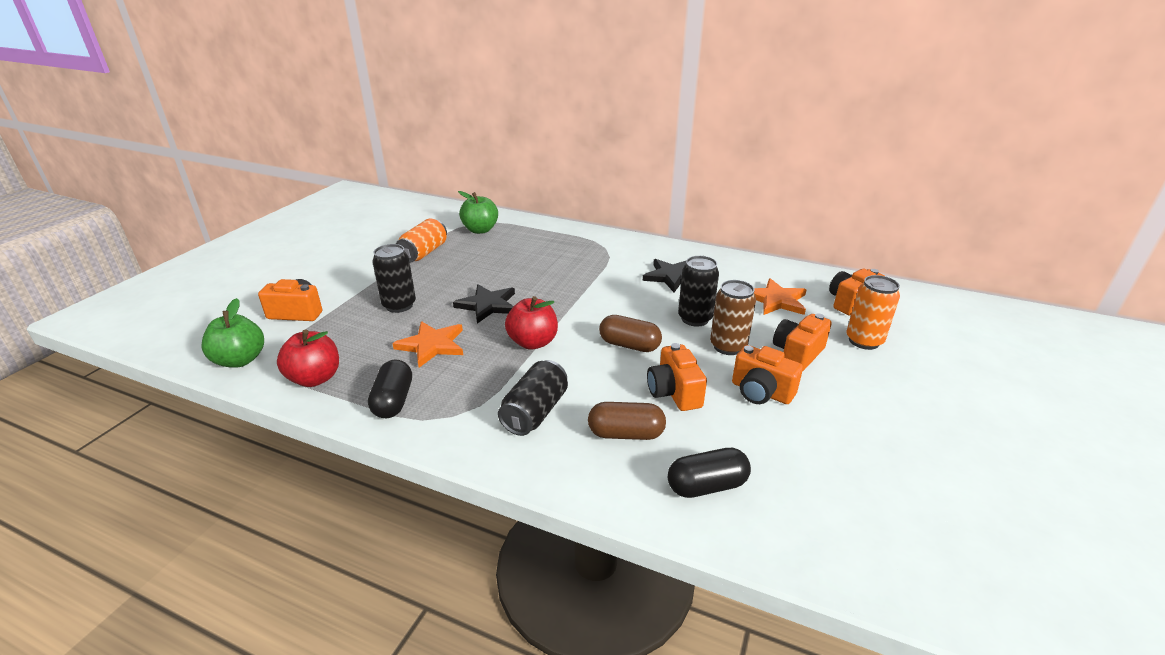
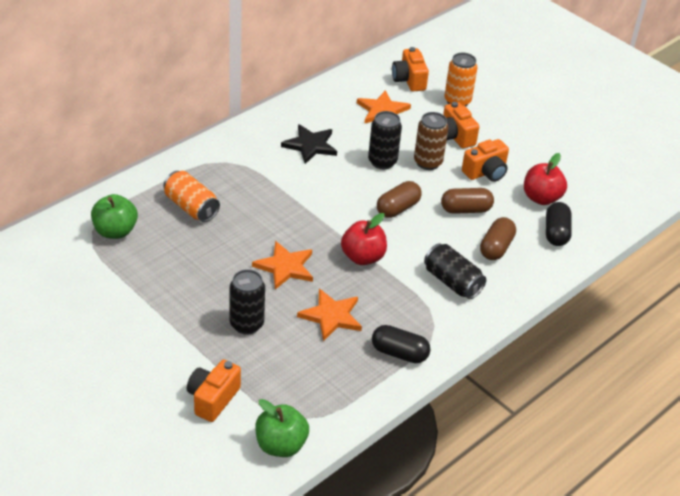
camera: 70 degrees left, 10 degrees up
red apple [277,330,339,387] -> red apple moved to [524,153,567,205]
orange can [396,218,447,263] -> orange can moved to [163,171,220,222]
black star [453,284,515,323] -> orange star [252,241,313,289]
orange camera [647,343,707,411] -> brown capsule [441,188,494,214]

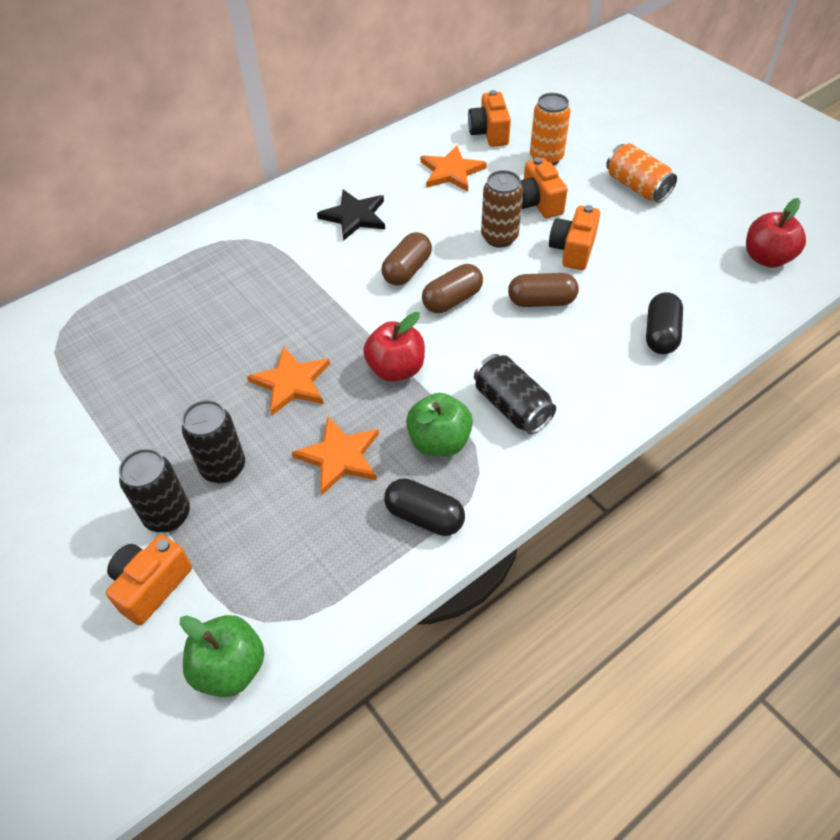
camera: 10 degrees right, 10 degrees up
green apple [91,194,138,239] -> green apple moved to [406,393,473,457]
orange can [163,171,220,222] -> orange can moved to [606,143,677,203]
black can [368,111,402,169] -> black can moved to [119,449,190,532]
orange camera [462,139,509,182] -> orange camera turned 135 degrees clockwise [549,205,600,270]
brown capsule [480,217,516,260] -> brown capsule moved to [381,232,432,286]
red apple [524,153,567,205] -> red apple moved to [746,198,806,268]

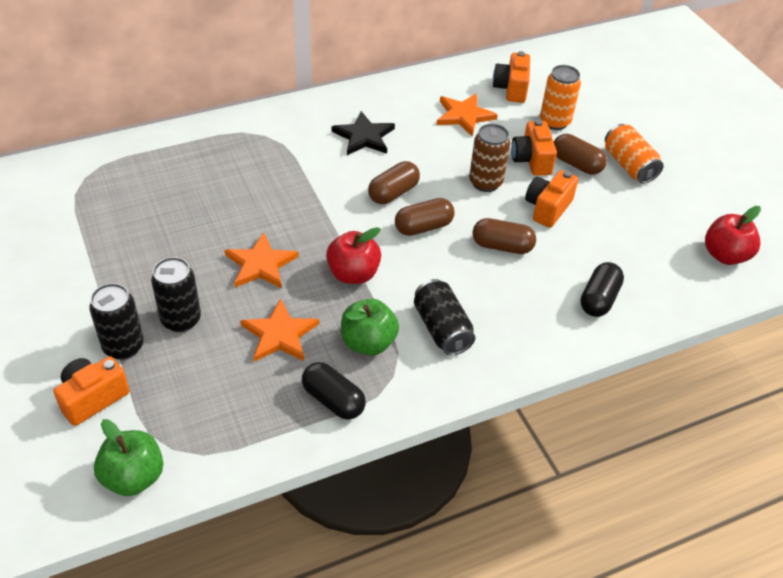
camera: 10 degrees right, 5 degrees down
none -> brown capsule [554,134,607,175]

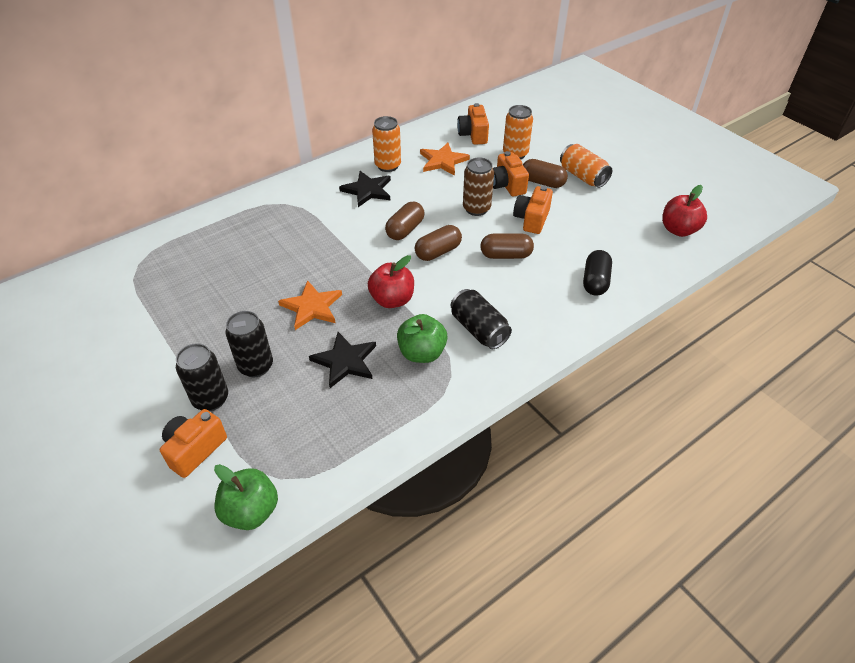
camera: 10 degrees left, 0 degrees up
orange star [240,298,319,362] -> black star [309,332,376,388]
black capsule [302,362,366,420] -> none
none -> orange can [372,116,401,172]

